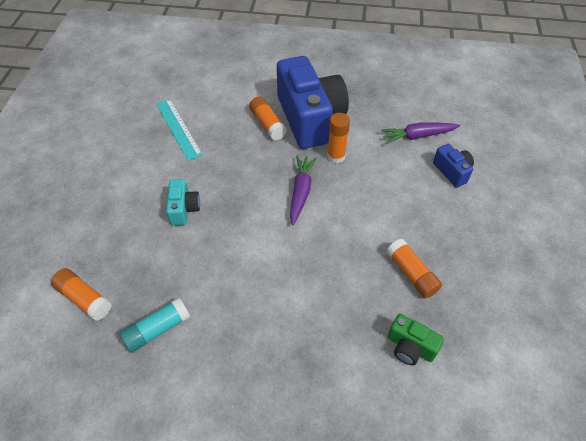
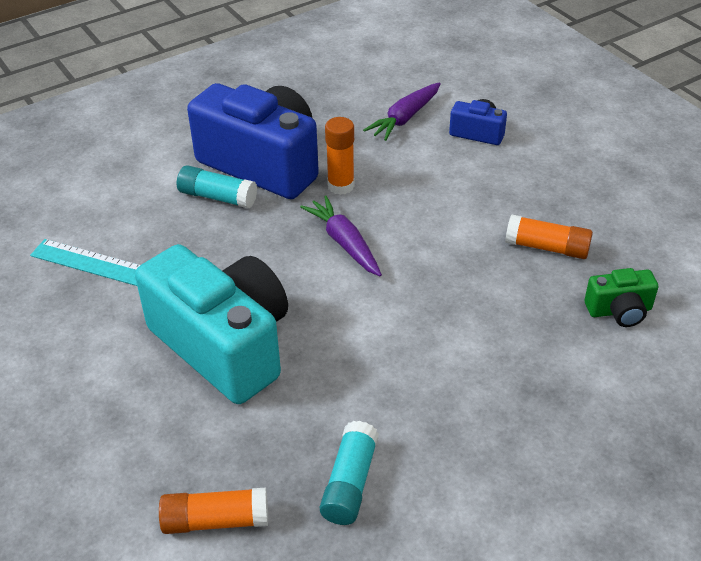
camera: 40 degrees left, 10 degrees down
turquoise camera [166,179,200,226] -> turquoise camera [135,244,288,404], size x2.27
orange glue stick [249,96,287,140] -> turquoise glue stick [177,165,257,208]

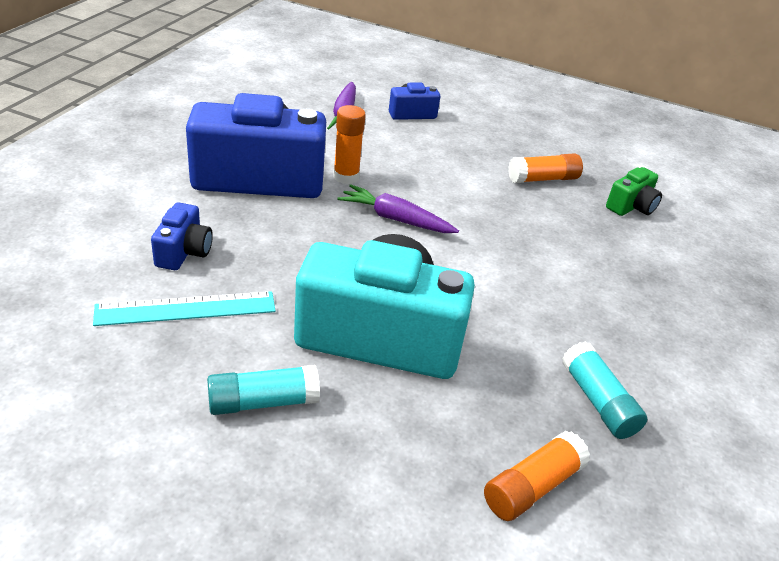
camera: 40 degrees left, 5 degrees down
turquoise glue stick [177,165,257,208] -> turquoise glue stick moved to [207,365,320,415]
none -> blue camera [151,202,213,270]

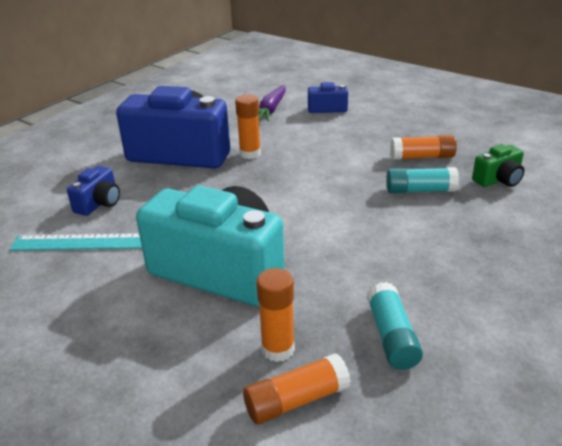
camera: 20 degrees right, 5 degrees down
turquoise glue stick [207,365,320,415] -> turquoise glue stick moved to [386,167,459,193]
purple carrot [337,184,459,233] -> none
none -> orange glue stick [256,268,295,362]

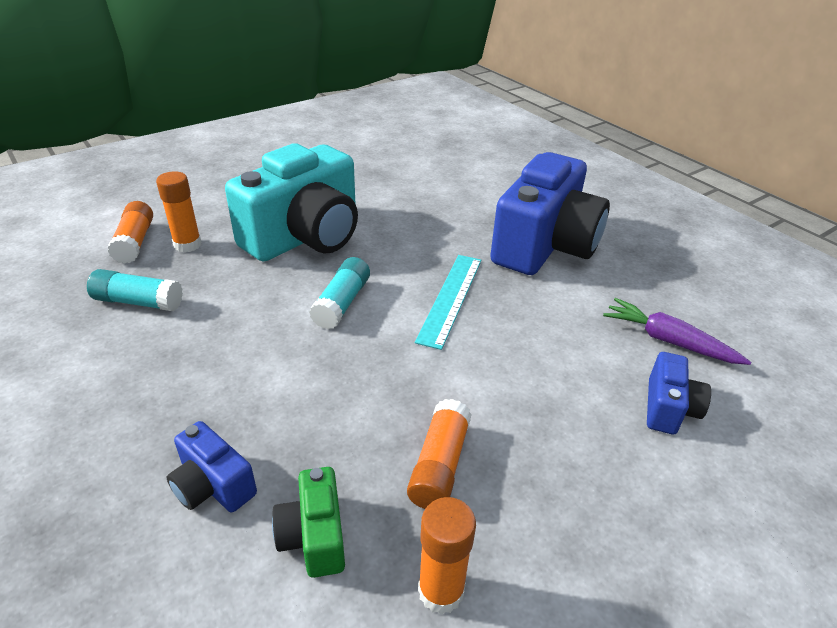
camera: 105 degrees right, 5 degrees up
turquoise ruler [9,233,142,251] -> turquoise ruler moved to [415,255,481,350]
blue camera [67,166,120,216] -> blue camera moved to [167,421,257,512]
orange glue stick [235,95,261,159] -> orange glue stick moved to [418,497,476,615]
turquoise glue stick [386,167,459,193] -> turquoise glue stick moved to [309,257,370,330]

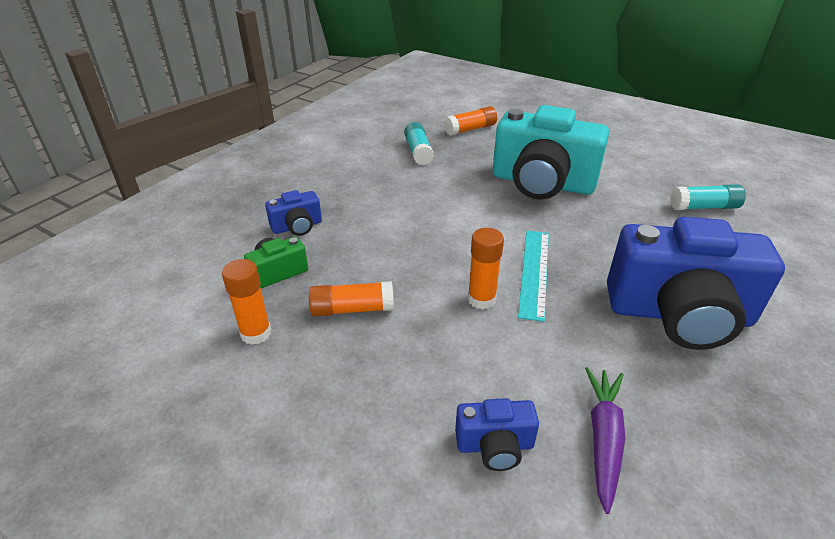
camera: 70 degrees right, 0 degrees up
orange glue stick [156,171,202,252] -> orange glue stick moved to [468,228,504,309]
blue camera [167,421,257,512] -> blue camera turned 135 degrees counterclockwise [265,190,322,236]
turquoise glue stick [309,257,370,330] -> turquoise glue stick moved to [670,184,746,210]
turquoise ruler [415,255,481,350] -> turquoise ruler turned 75 degrees counterclockwise [518,230,549,322]

